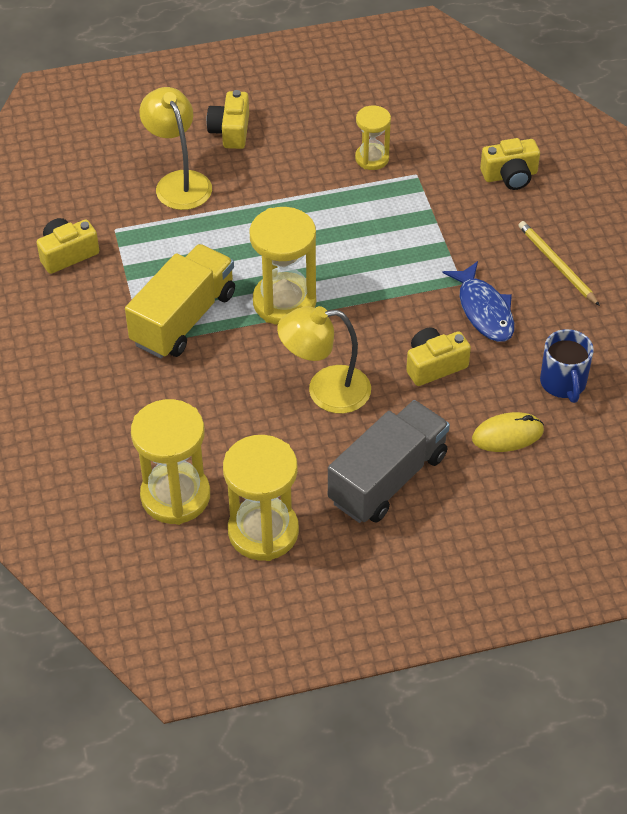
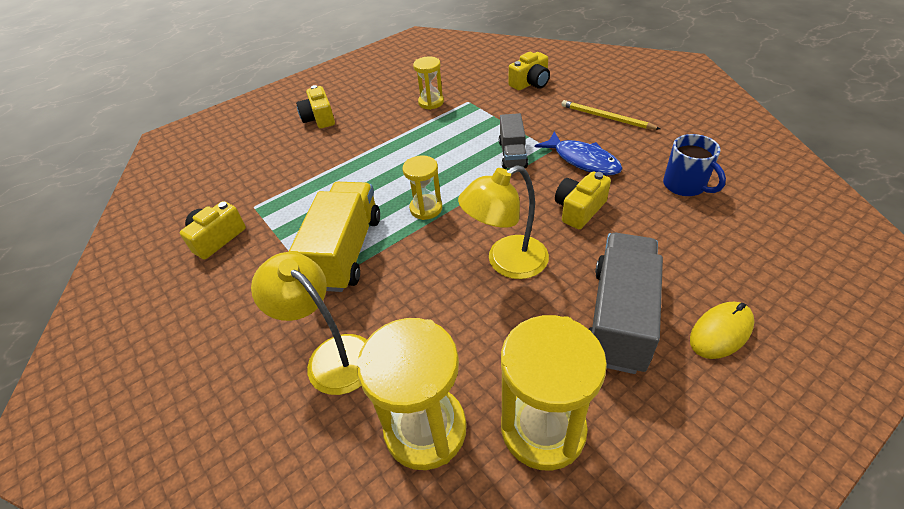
camera: 20 degrees left, 5 degrees down
yellow lamp [139,87,212,210] -> yellow lamp moved to [251,252,367,395]
yellow hourglass [249,207,316,325] -> yellow hourglass [402,155,442,220], size x0.58
yellow mouse [472,412,544,452] -> yellow mouse moved to [690,302,754,359]
none -> grey truck [499,113,528,169]

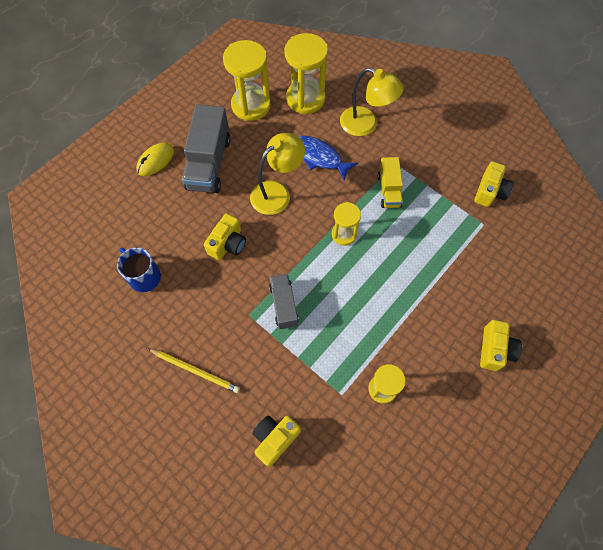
camera: 165 degrees right, 20 degrees up
yellow truck [288,182,380,292] -> yellow truck [378,157,403,208], size x0.58
yellow camera [296,85,335,128] -> yellow camera turned 45 degrees clockwise [480,320,522,371]
blue fish [535,132,622,175] -> blue fish moved to [298,135,358,181]

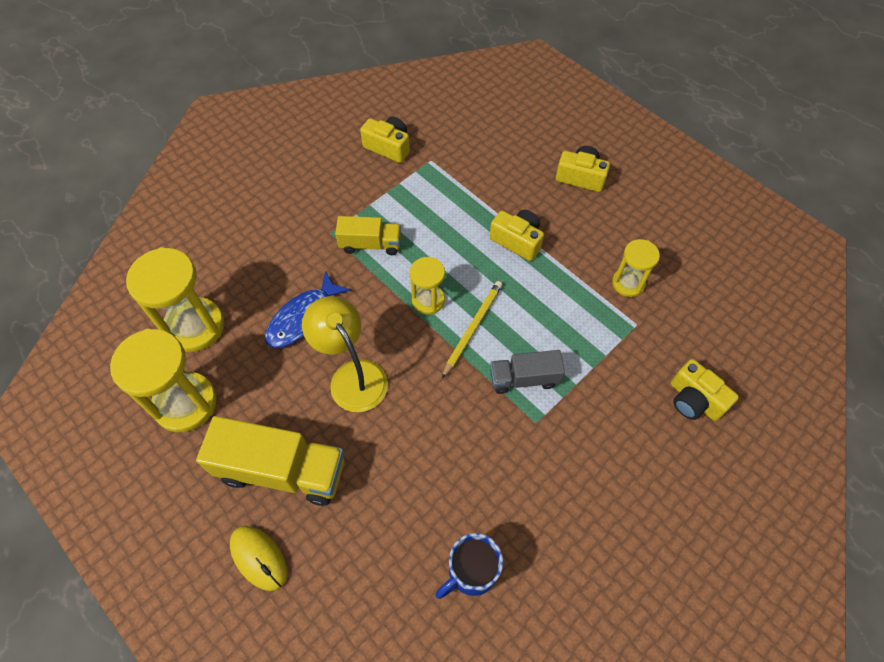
camera: 85 degrees left, 5 degrees down
yellow pencil [148,349,240,393] -> yellow pencil moved to [442,281,503,378]
grey truck [182,104,230,193] -> yellow truck [196,416,344,506]
yellow camera [204,213,246,260] -> yellow camera moved to [490,210,544,261]
yellow lamp [340,68,404,136] -> none

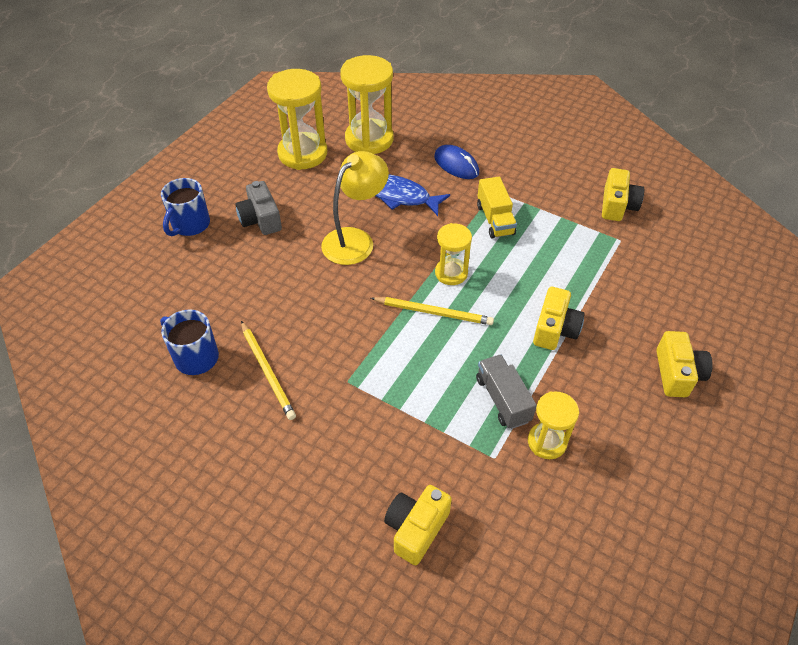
camera: 75 degrees right, 10 degrees down
yellow truck [196,416,344,506] -> grey camera [235,181,282,235]
yellow mouse [230,526,287,591] -> blue mug [161,178,210,236]
grey truck [490,350,565,394] -> grey truck moved to [476,354,537,429]
none -> yellow pencil [241,321,296,420]
none -> blue mouse [434,145,479,179]

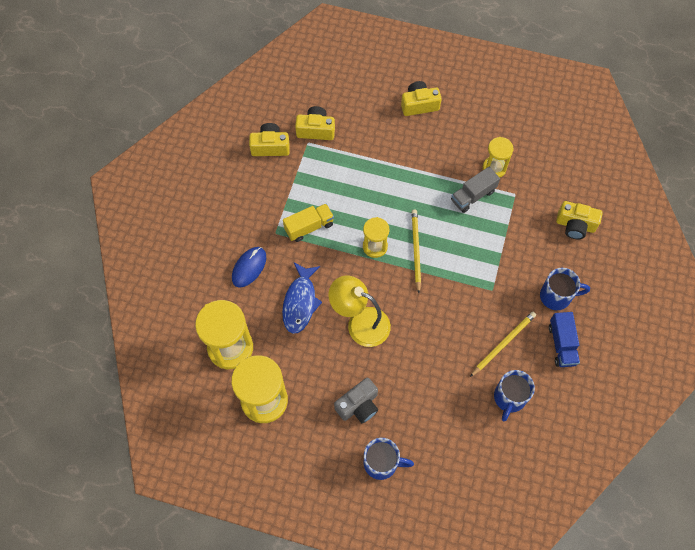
camera: 105 degrees left, 15 degrees up
yellow camera [533,287,584,350] -> yellow camera moved to [295,106,335,140]
none -> blue mug [540,268,590,310]
none -> blue truck [549,312,580,367]

